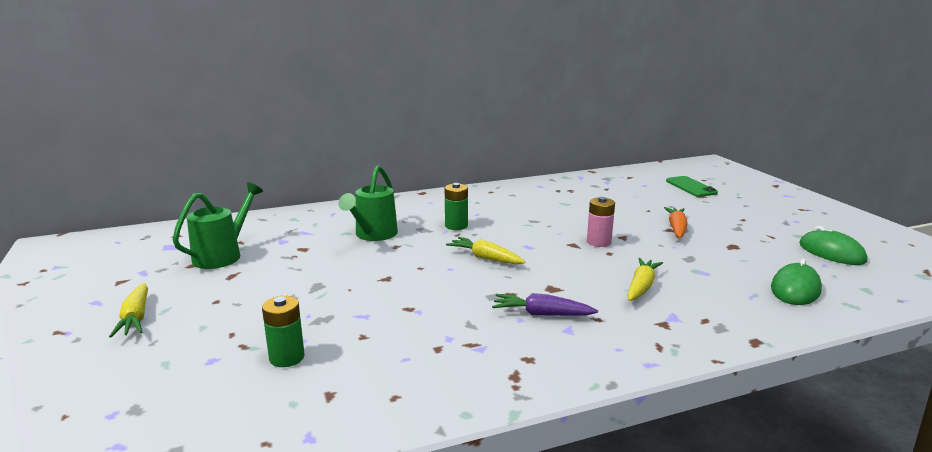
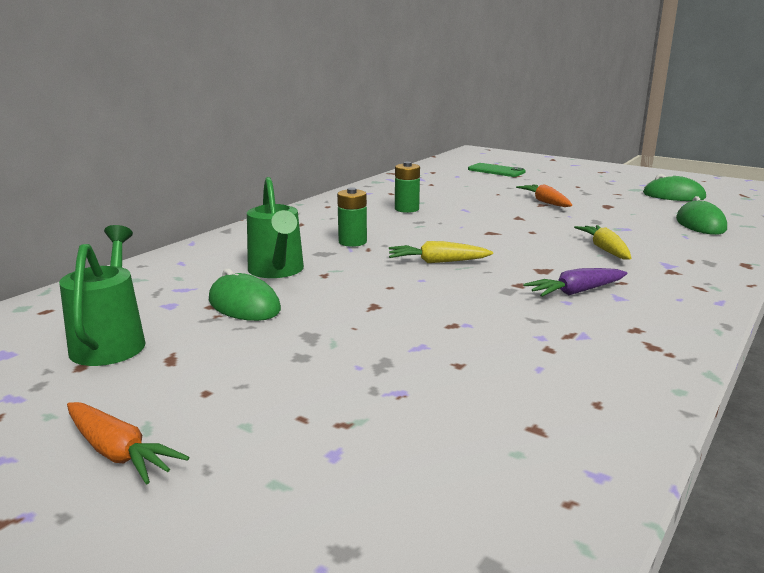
camera: 35 degrees left, 0 degrees up
yellow carrot [109,283,148,338] -> orange carrot [67,402,189,484]
green battery [262,296,305,367] -> green battery moved to [395,162,420,213]
pink battery [587,197,615,247] -> none
none -> green mouse [209,269,281,321]

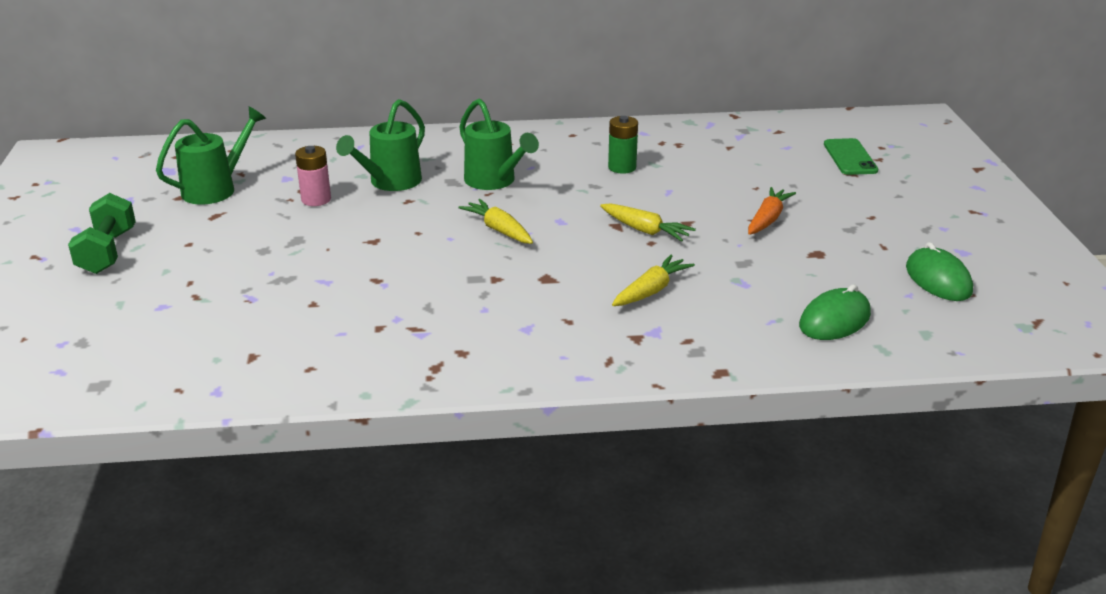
camera: 50 degrees right, 10 degrees up
orange carrot [67,402,189,484] -> green dumbbell [68,193,136,274]
green mouse [209,269,281,321] -> pink battery [295,146,331,206]
green battery [337,188,367,247] -> green watering can [459,98,539,190]
purple carrot [523,268,628,297] -> none
none -> yellow carrot [600,203,696,242]

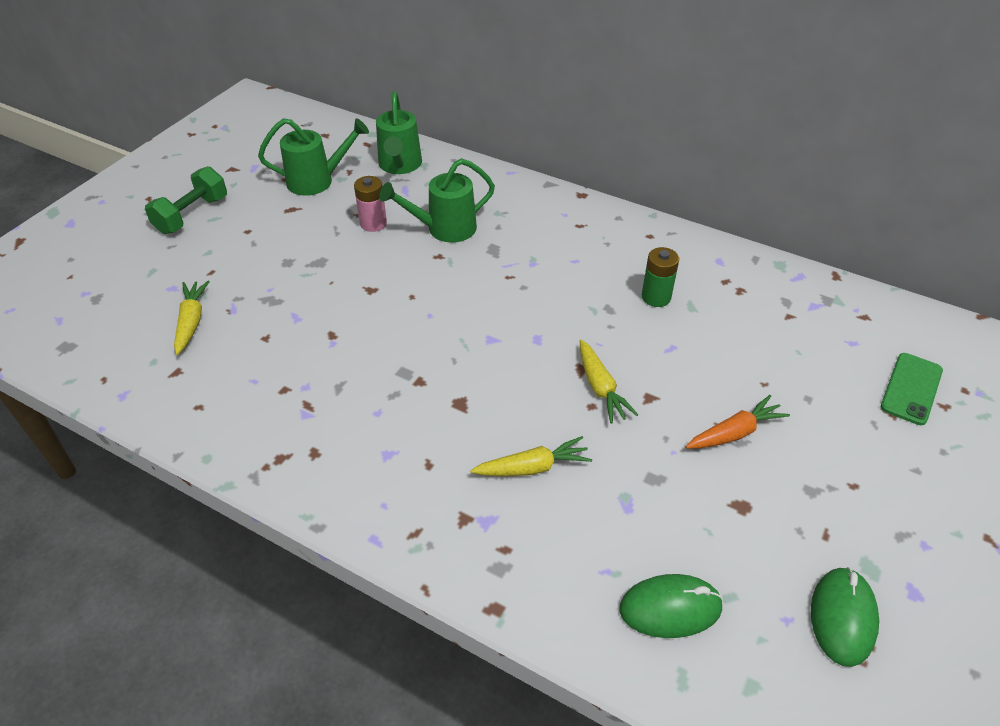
camera: 35 degrees right, 15 degrees up
yellow carrot [458,199,533,244] -> yellow carrot moved to [174,281,210,355]
green watering can [459,98,539,190] -> green watering can moved to [376,91,422,174]

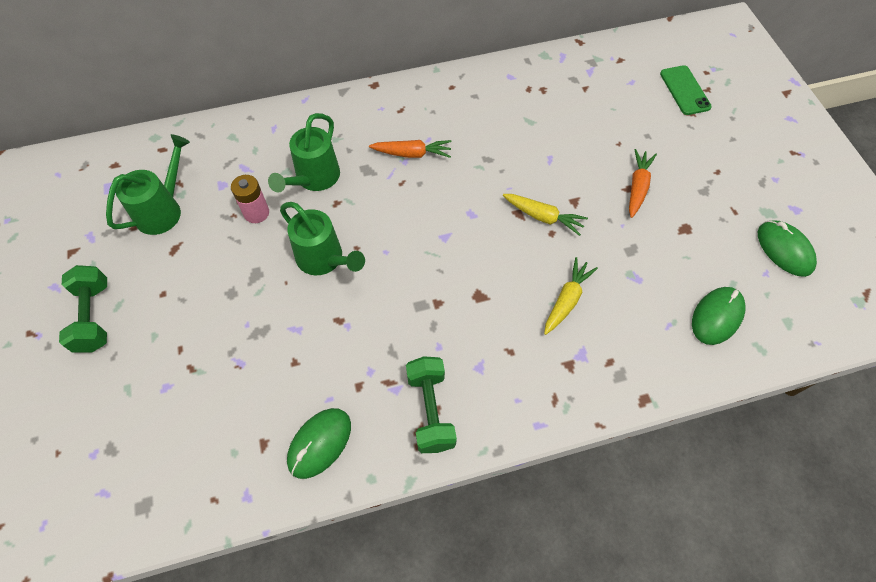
camera: 45 degrees left, 15 degrees up
yellow carrot [174,281,210,355] -> none
green watering can [376,91,422,174] -> green watering can moved to [280,202,365,275]
green battery [642,247,679,307] -> none
none -> green mouse [287,408,351,479]
none -> orange carrot [369,140,451,158]
none -> green dumbbell [406,356,457,453]

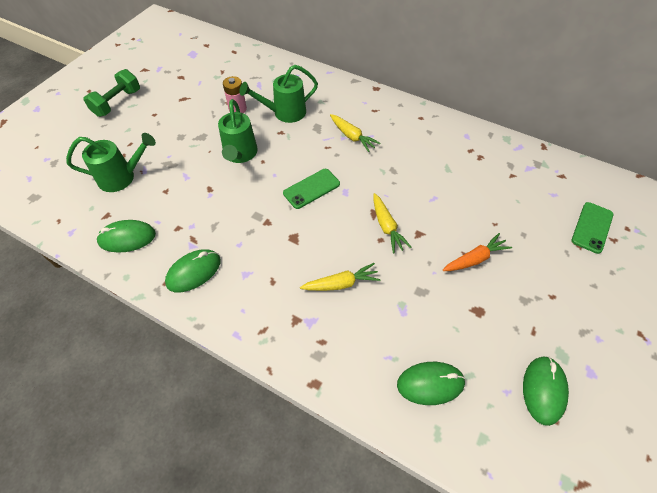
camera: 45 degrees right, 5 degrees down
green watering can [106,134,190,235] -> green watering can moved to [66,133,156,192]
orange carrot [369,140,451,158] -> yellow carrot [330,114,380,152]
green dumbbell [406,356,457,453] -> green mouse [165,249,221,292]
none -> green phone [283,169,340,209]

